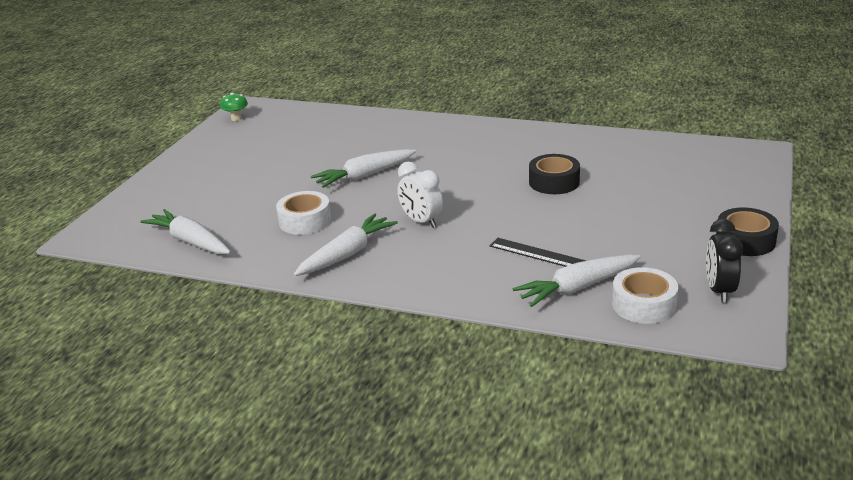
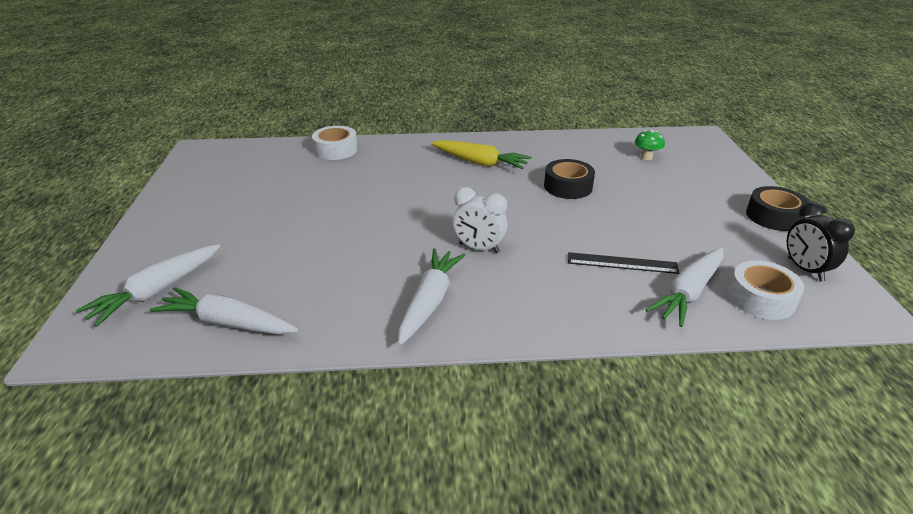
camera: 25 degrees left, 5 degrees up
green mushroom [220,92,248,121] -> green mushroom moved to [635,130,665,160]
white tape [276,191,331,235] -> white tape moved to [312,126,358,160]
white carrot [311,149,416,188] -> white carrot moved to [76,244,220,327]
none -> yellow carrot [431,140,531,169]

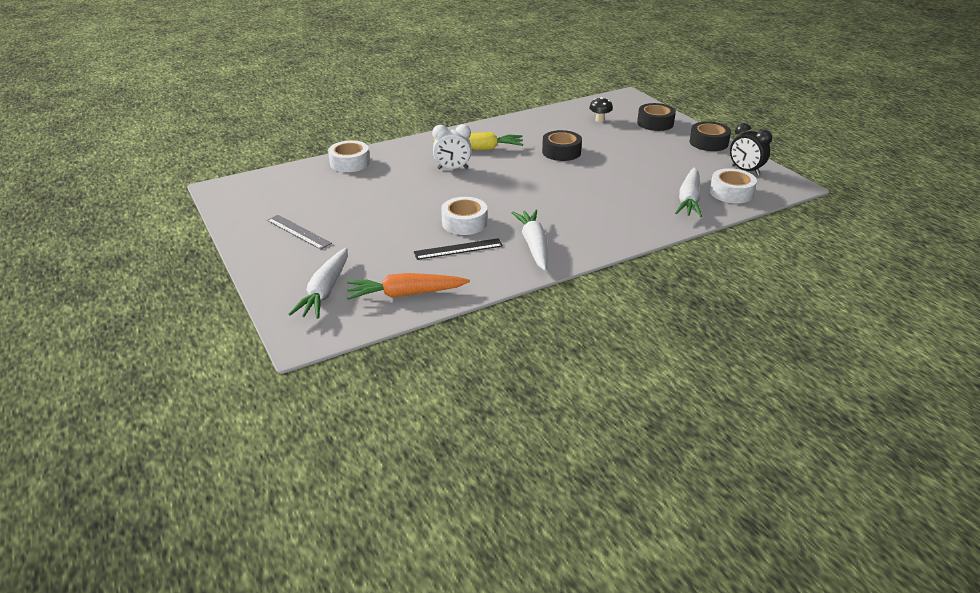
camera: 25 degrees left, 0 degrees up
white carrot [150,287,298,335] -> orange carrot [347,273,470,300]
white clock [453,187,507,253] -> white clock moved to [432,124,471,169]
black ruler [568,252,679,274] -> black ruler moved to [414,238,503,260]
green mushroom [635,130,665,160] -> black mushroom [589,97,613,122]
none -> grey ruler [267,215,332,250]
none -> white tape [441,197,487,235]
none -> black tape [637,103,676,131]

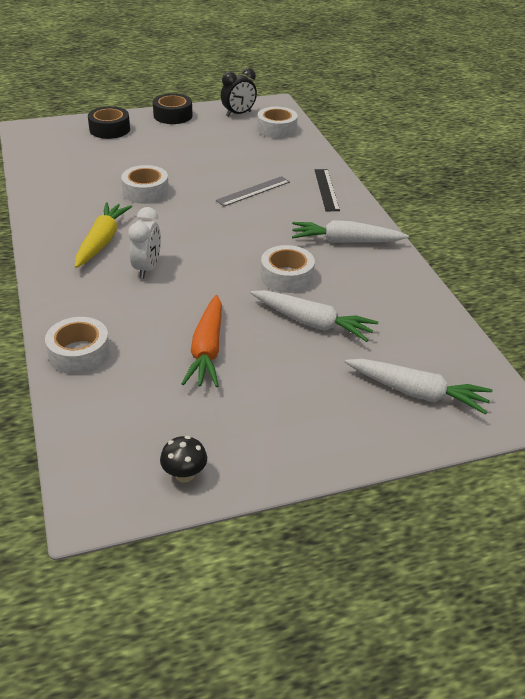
camera: 80 degrees left, 5 degrees up
grey ruler [267,215,332,250] -> grey ruler moved to [216,176,290,206]
orange carrot [347,273,470,300] -> orange carrot moved to [182,295,222,387]
black ruler [414,238,503,260] -> black ruler moved to [315,169,340,211]
black tape [542,130,582,161] -> white tape [121,165,169,204]
black mushroom [589,97,613,122] -> black mushroom moved to [160,436,207,483]
white carrot [675,168,702,217] -> white carrot moved to [251,290,378,342]

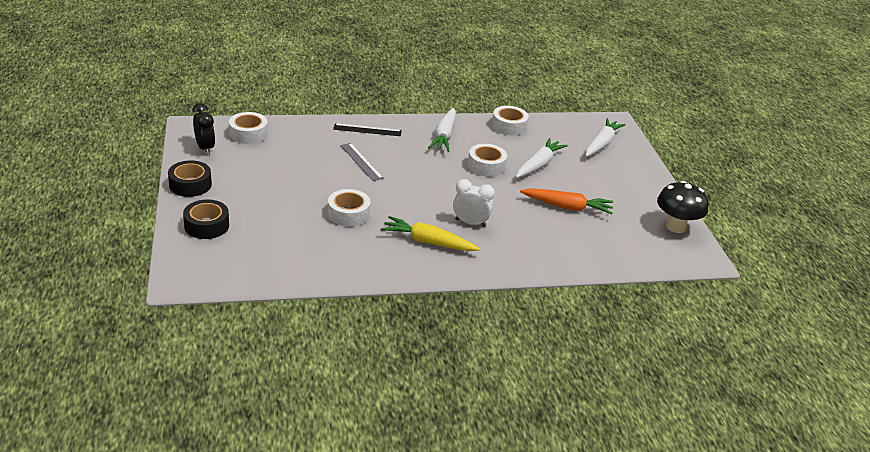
camera: 85 degrees left, 5 degrees down
white tape [45,317,110,374] -> white tape moved to [492,106,529,136]
black mushroom [160,436,207,483] -> black mushroom [657,181,708,233], size x1.89

